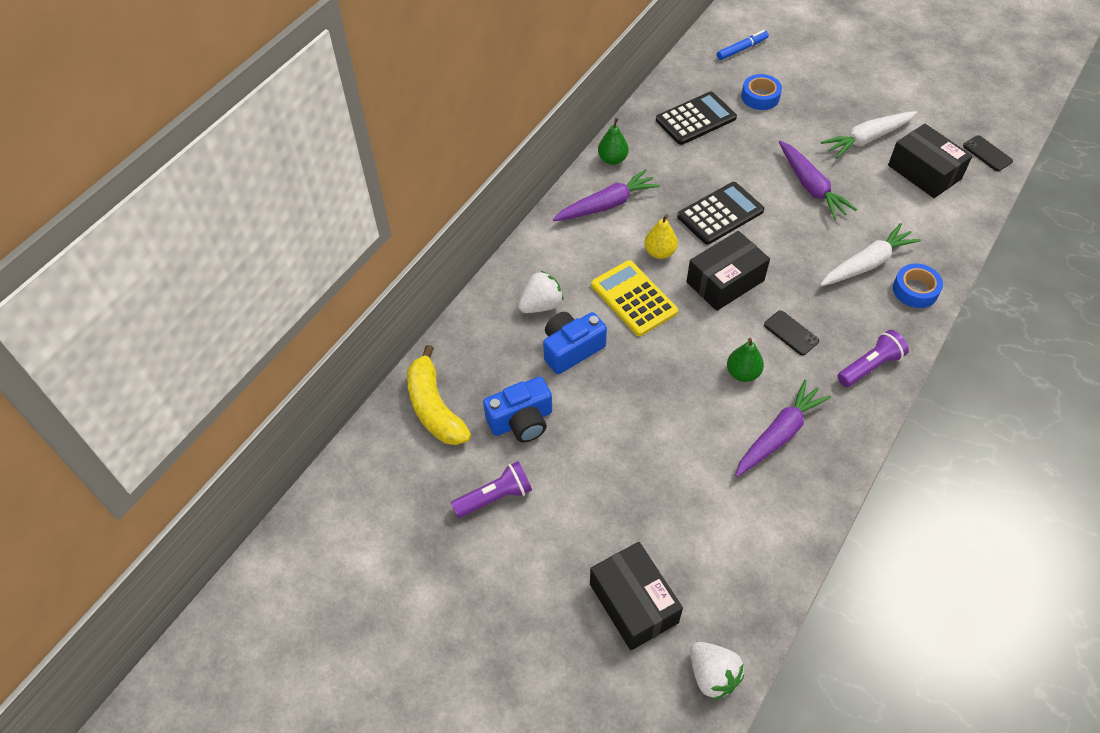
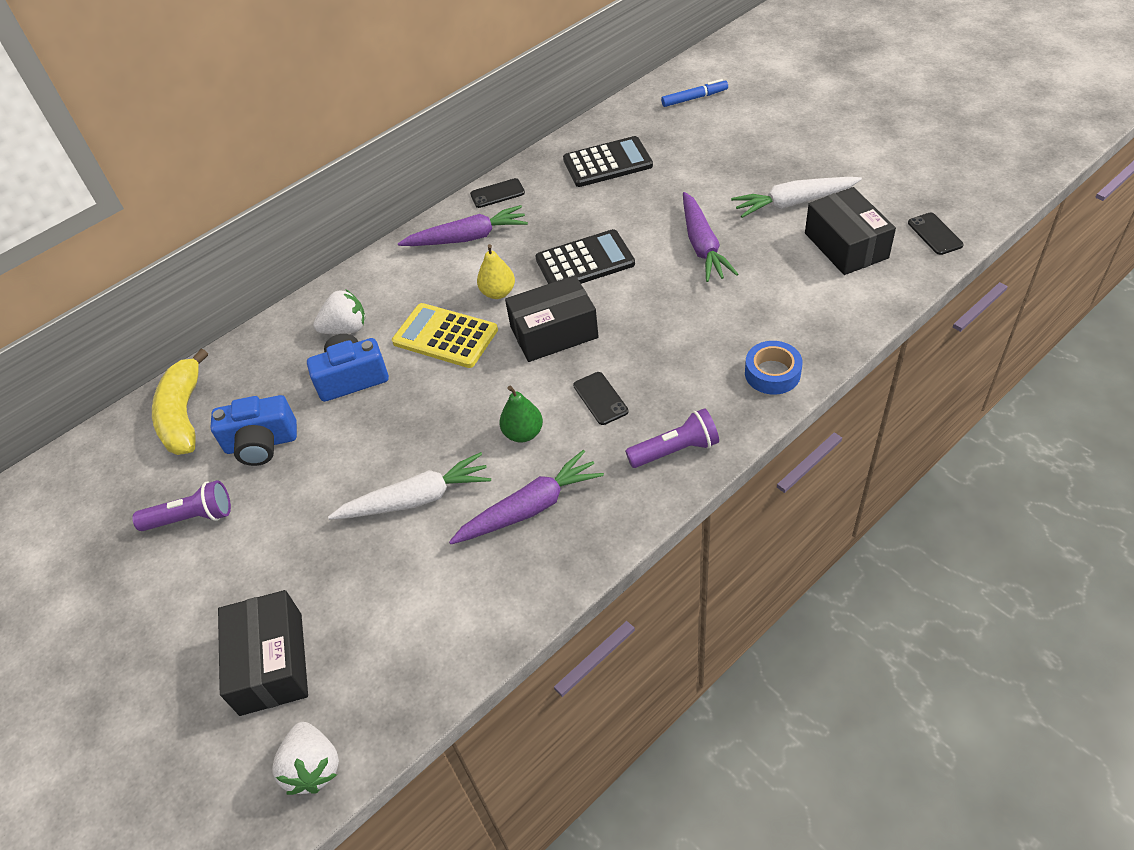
camera: 20 degrees right, 5 degrees down
yellow calculator [591,260,678,336] -> yellow calculator turned 45 degrees counterclockwise [392,303,498,368]
green pear [598,118,629,165] -> black phone [470,178,525,208]
blue tape [741,74,782,110] -> none
white carrot [820,223,921,286] -> white carrot moved to [328,452,491,520]

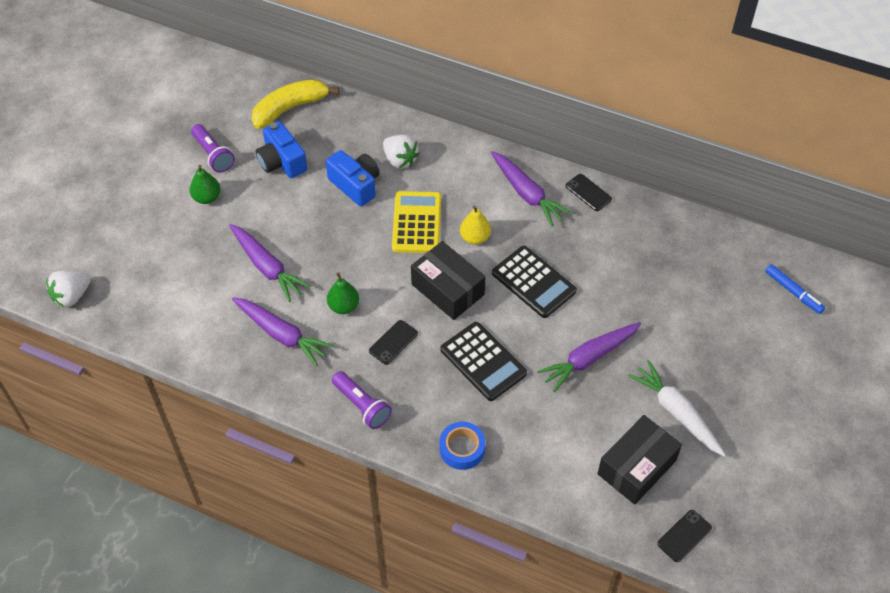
camera: 60 degrees right, 5 degrees up
black box [218,590,308,716] -> none
white carrot [328,452,491,520] -> purple carrot [229,224,311,302]
black calculator [563,136,653,187] -> black calculator moved to [441,322,527,401]
none -> green pear [190,165,221,204]

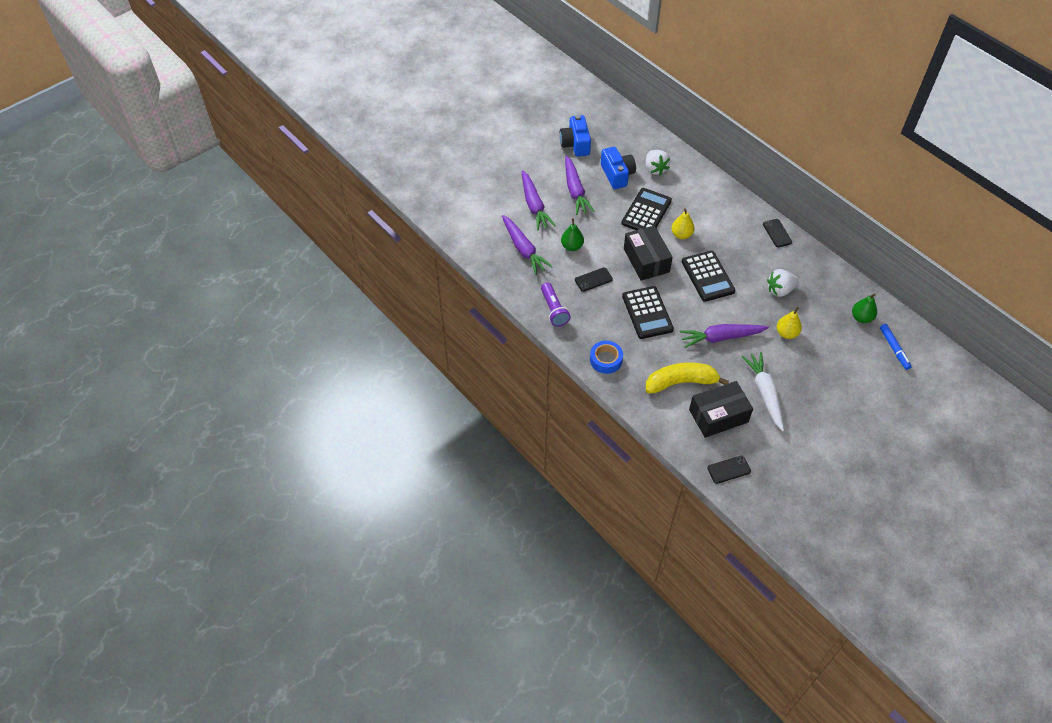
camera: 25 degrees right, 0 degrees up
white strawberry [46,271,91,308] -> white strawberry moved to [767,269,799,297]
green pear [190,165,221,204] -> green pear moved to [852,294,877,323]
purple flashlight [191,124,235,173] -> none
yellow banana [251,79,339,129] -> yellow banana moved to [646,363,729,393]
yellow calculator [392,191,441,253] -> black calculator [621,188,672,230]
purple carrot [491,151,571,226] -> purple carrot moved to [565,156,595,215]
none -> yellow pear [777,307,802,339]

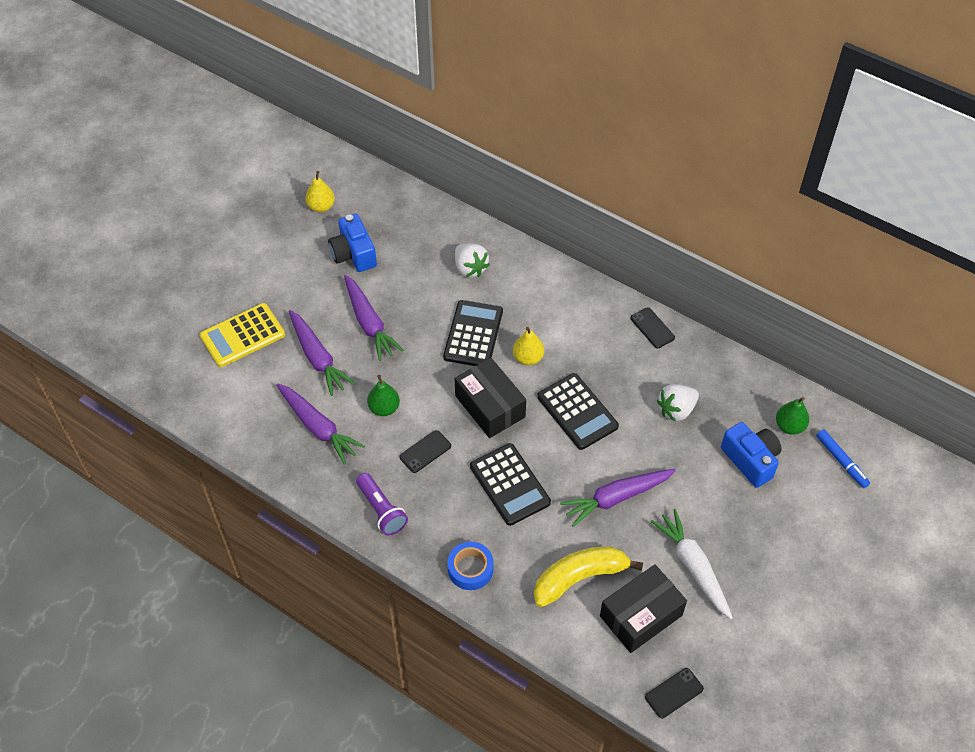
camera: 15 degrees left, 0 degrees up
blue camera [601,147,636,189] -> blue camera moved to [721,422,782,488]
yellow pear [777,307,802,339] -> yellow pear moved to [305,171,335,212]
none -> yellow calculator [200,303,285,367]

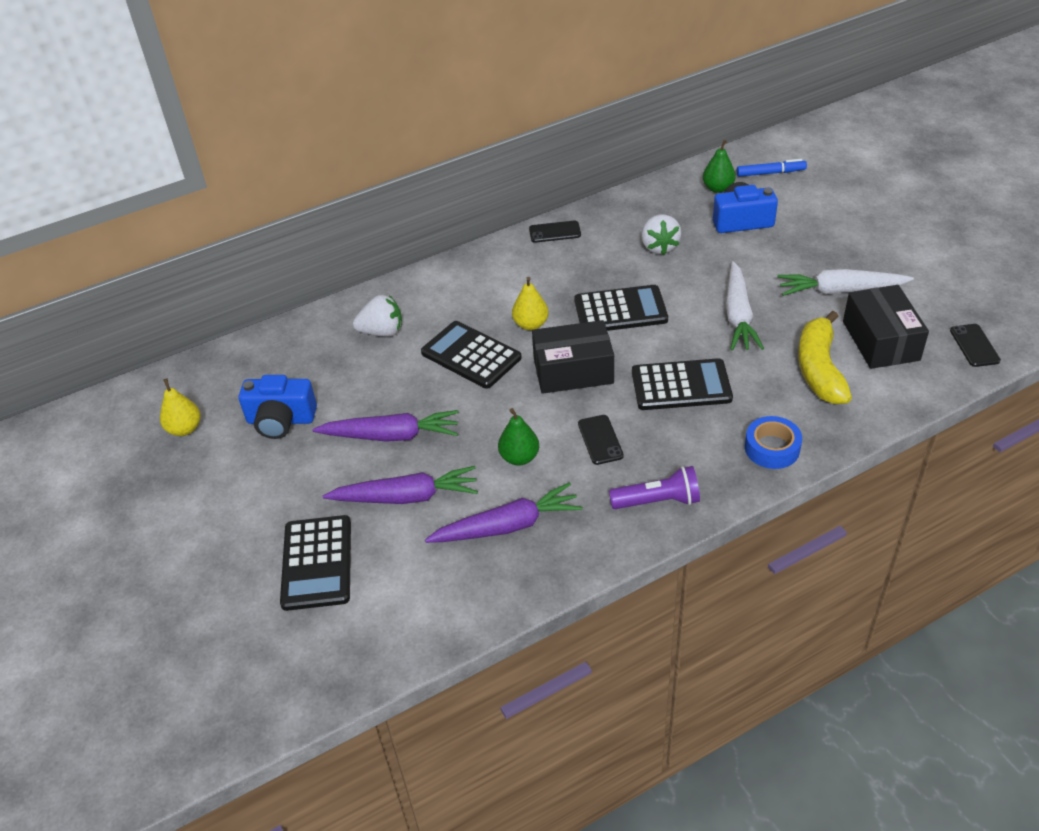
camera: 60 degrees left, 10 degrees down
yellow calculator [200,303,285,367] -> black calculator [280,515,351,611]
purple carrot [560,469,676,527] -> white carrot [725,261,764,350]

